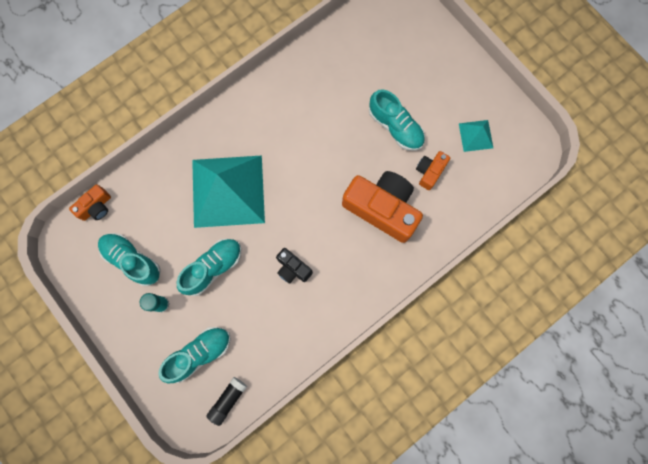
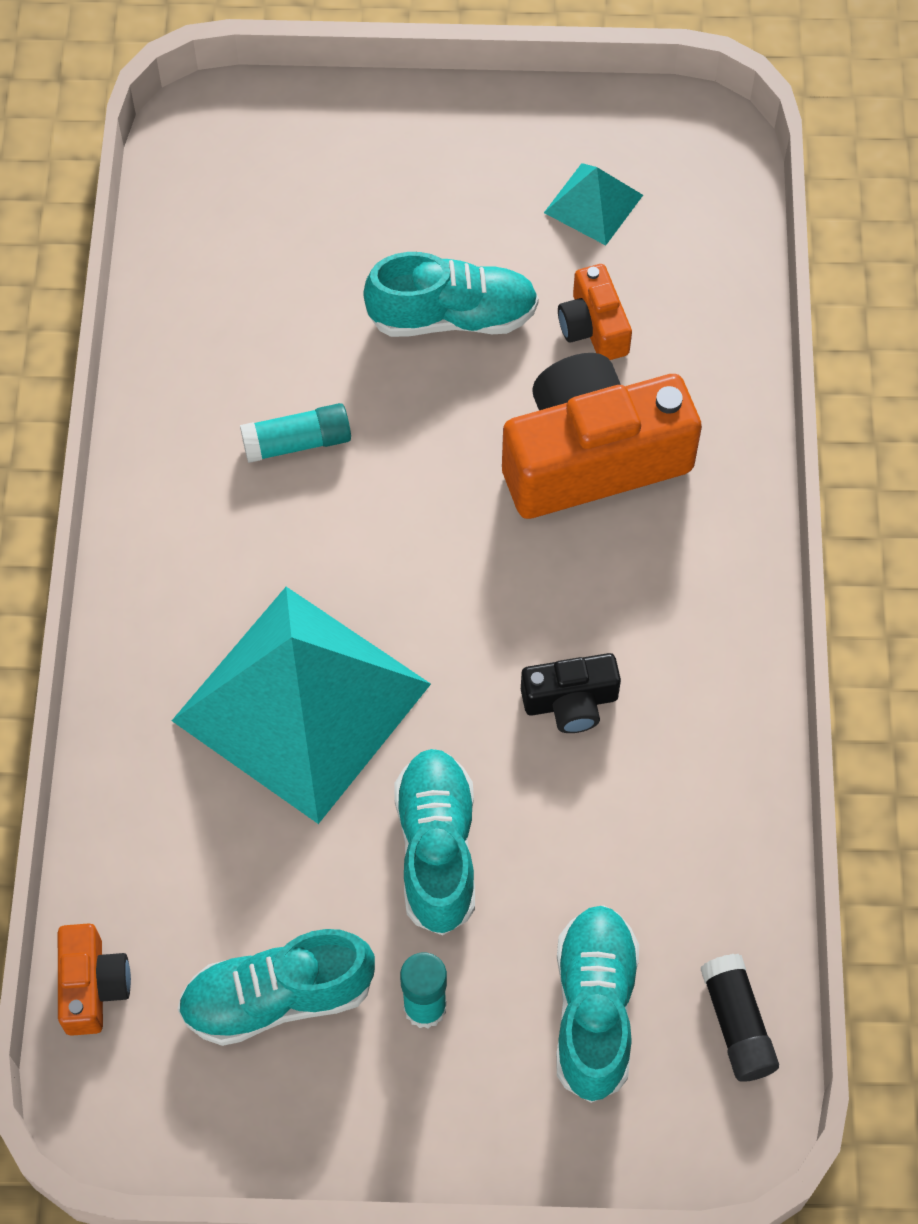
camera: 50 degrees left, 15 degrees down
none -> turquoise glue stick [240,403,351,463]

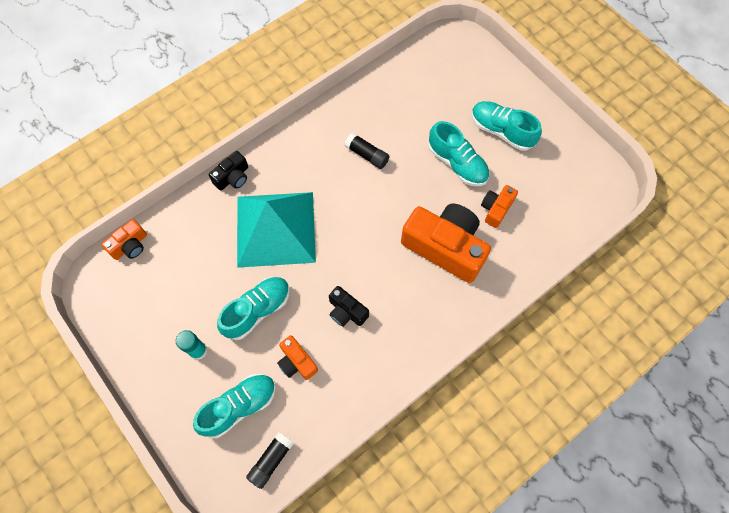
camera: 50 degrees right, 5 degrees up
turquoise shoe [177,929,375,1046] -> turquoise shoe moved to [472,101,542,151]
turquoise glue stick [240,403,351,463] -> black glue stick [344,133,389,169]
turquoise pyramid [544,163,643,245] -> none
none -> black camera [209,151,248,191]
none -> orange camera [277,335,318,380]

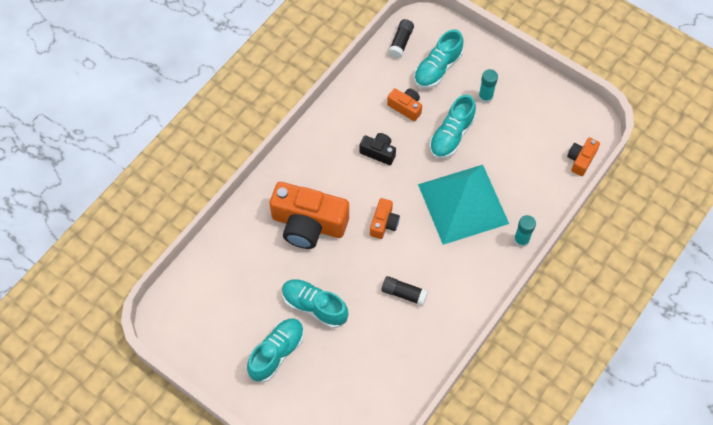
camera: 165 degrees right, 5 degrees down
black camera [209,151,248,191] -> turquoise glue stick [514,215,536,247]
turquoise shoe [472,101,542,151] -> turquoise shoe turned 75 degrees counterclockwise [247,318,304,382]
orange camera [481,185,518,228] -> orange camera moved to [370,198,400,239]

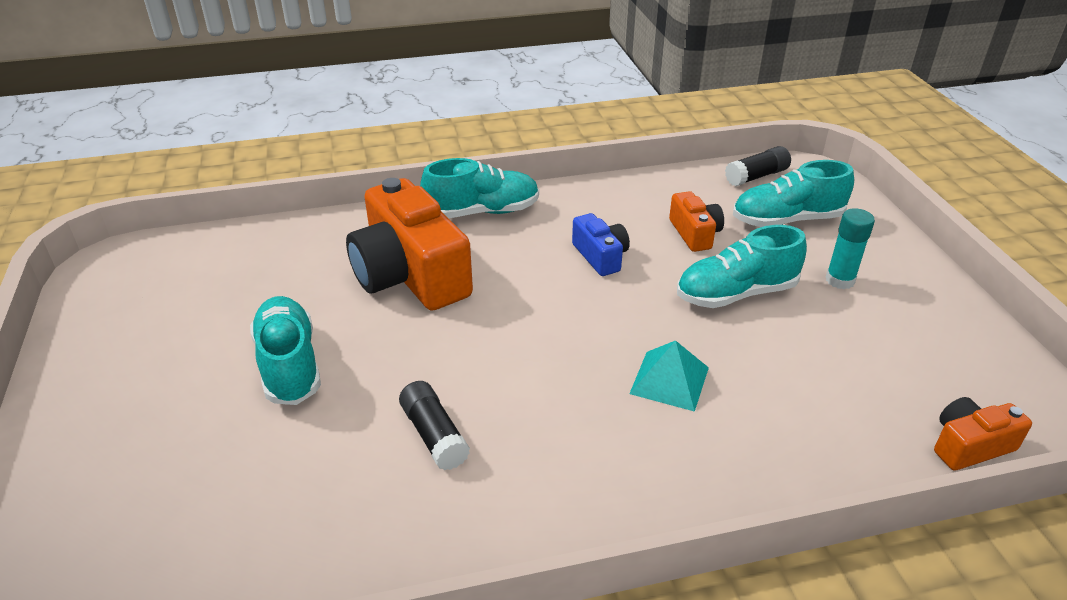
camera: 40 degrees right, 25 degrees down
turquoise shoe [247,318,304,382] -> turquoise shoe moved to [420,158,539,218]
black camera [359,133,396,165] -> blue camera [572,213,630,276]
orange camera [370,198,400,239] -> none
turquoise pyramid [418,165,509,245] -> turquoise pyramid [629,340,709,412], size x0.44
turquoise glue stick [514,215,536,247] -> none

